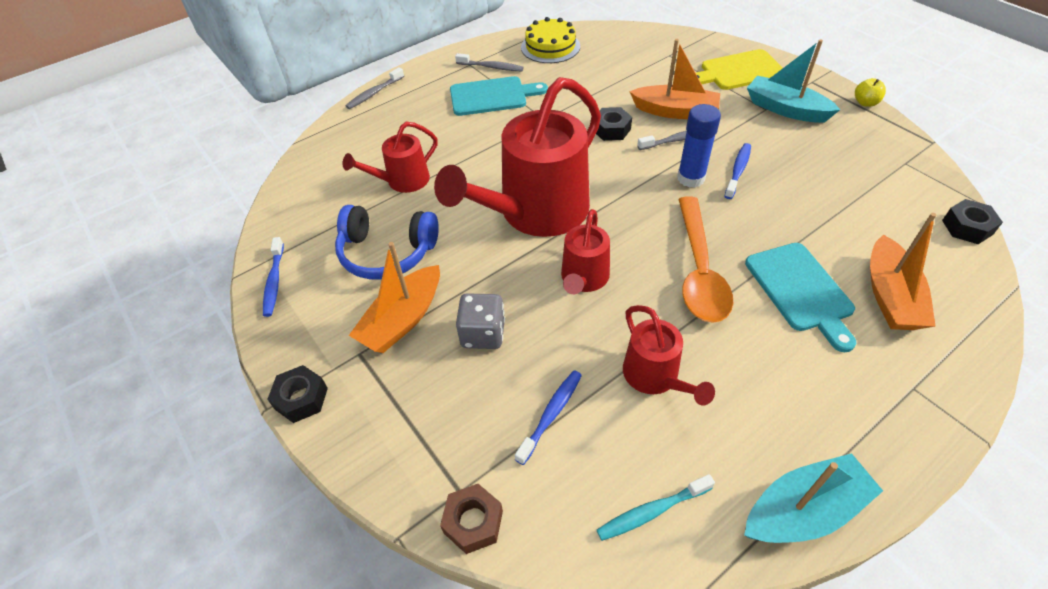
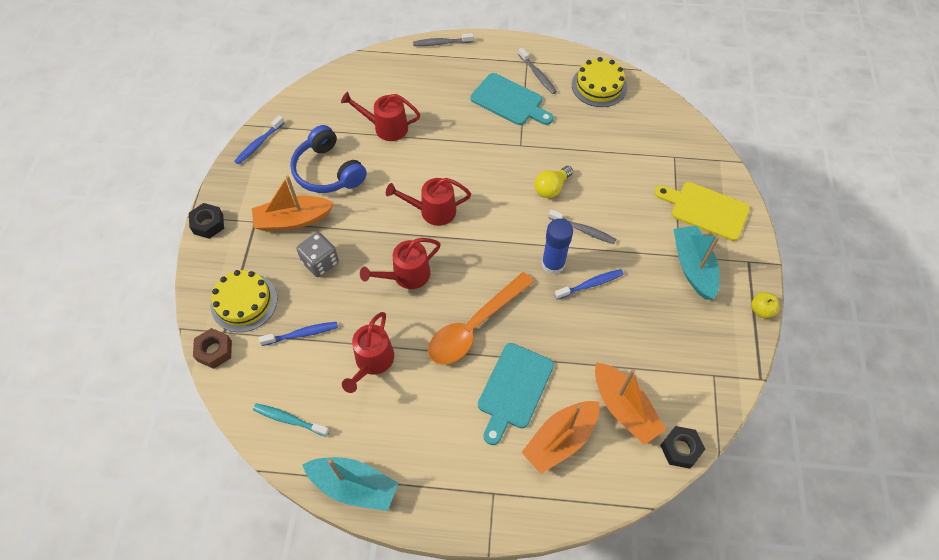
camera: 40 degrees right, 10 degrees up
red watering can [434,77,601,237] -> red watering can [386,178,471,226], size x0.50
black nut [596,107,632,141] -> yellow light bulb [534,166,573,198]
orange boat [629,39,720,119] -> orange boat moved to [595,362,666,445]
none -> yellow cake [210,270,277,332]

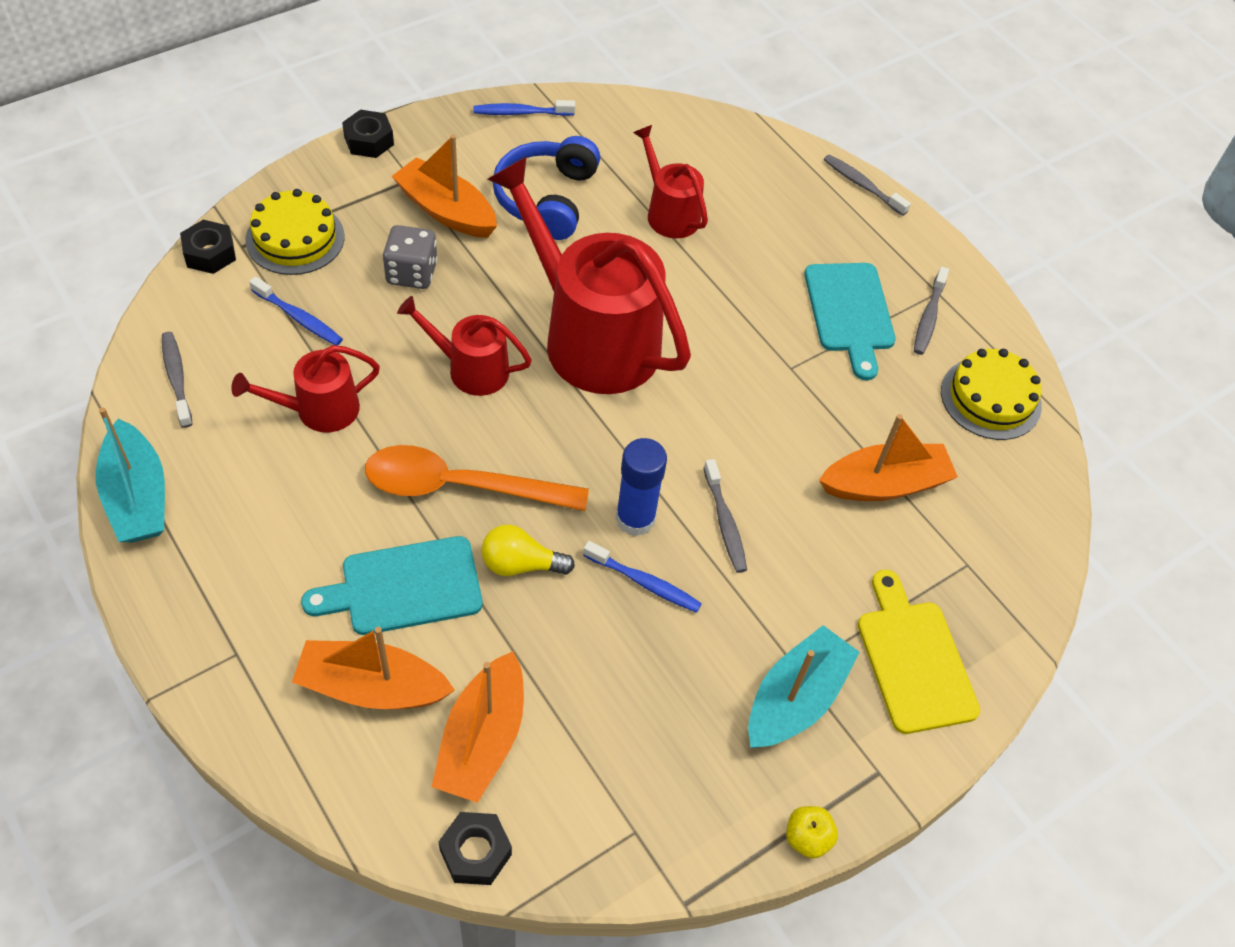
camera: 45 degrees right, 5 degrees down
brown nut [193,328,232,369] -> black nut [180,220,236,274]
turquoise toothbrush [253,403,330,437] -> grey toothbrush [162,332,192,428]
red watering can [386,178,471,226] -> red watering can [487,156,691,394], size x1.99
yellow light bulb [534,166,573,198] -> yellow light bulb moved to [481,524,575,576]
none -> orange boat [819,414,958,501]

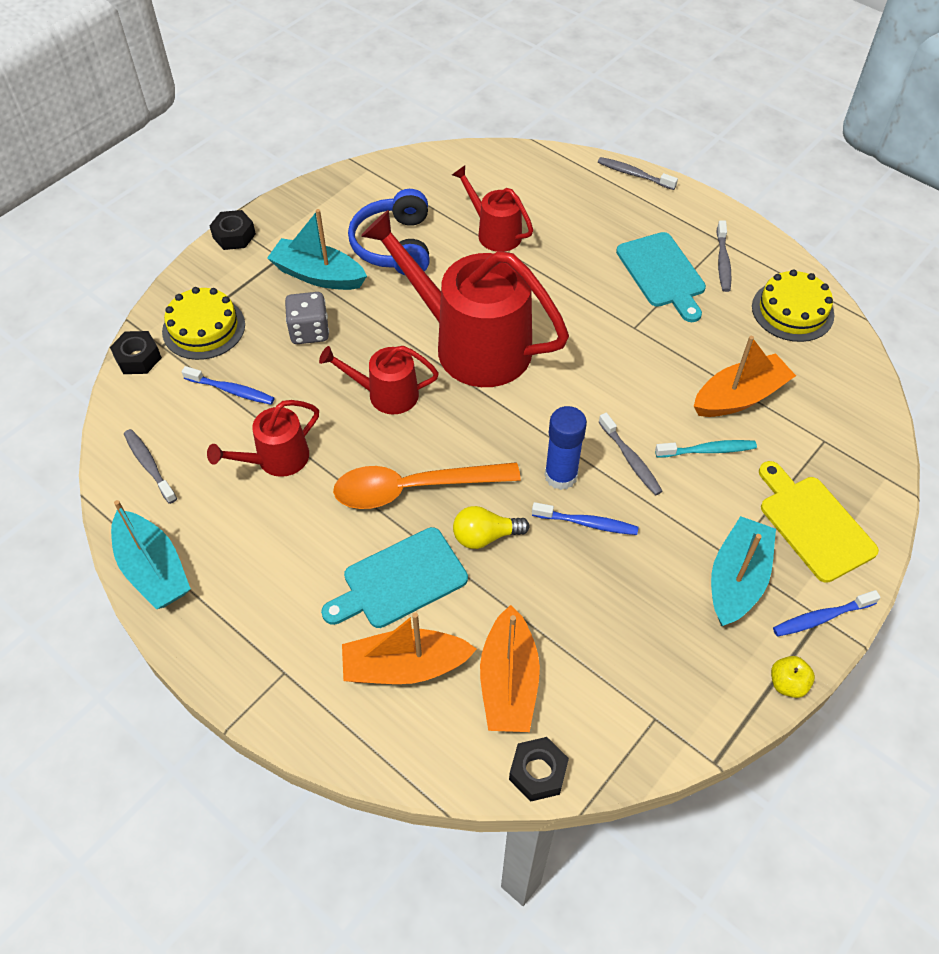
camera: 10 degrees left, 0 degrees up
orange boat [392,135,497,238] -> turquoise boat [267,209,367,290]
blue toothbrush [474,100,575,116] -> blue toothbrush moved to [773,590,881,637]
none -> turquoise toothbrush [655,440,757,458]

